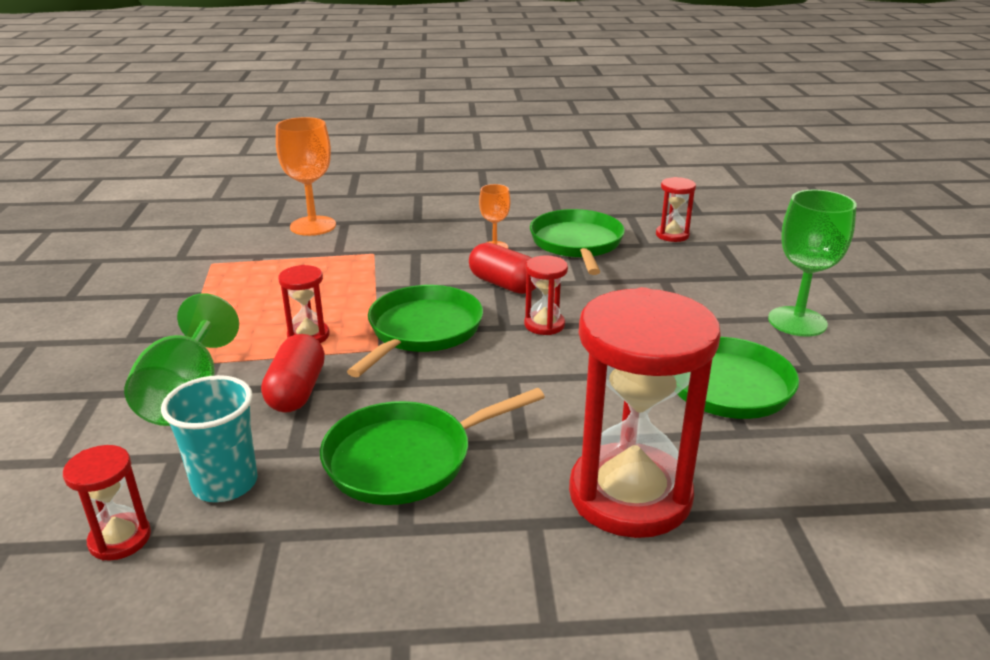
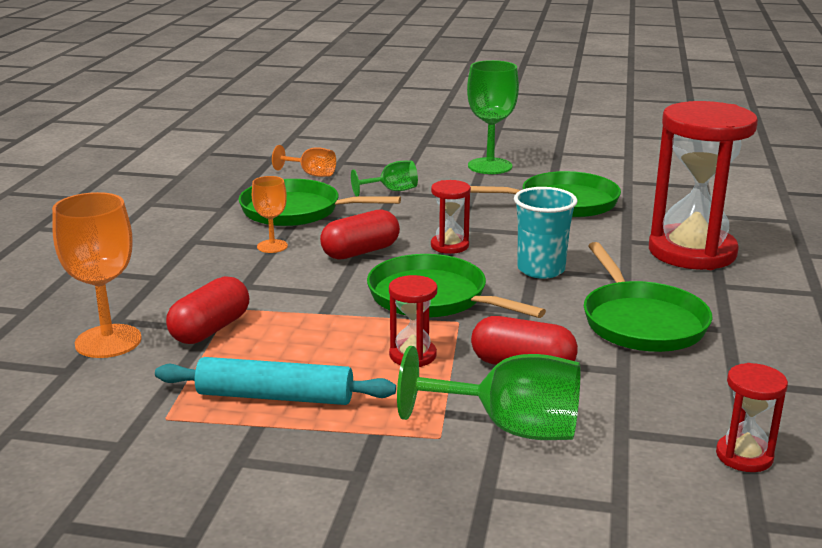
camera: 75 degrees left, 5 degrees down
turquoise cup [161,375,258,502] -> turquoise cup moved to [514,187,577,279]
red hourglass [656,177,696,242] -> orange goblet [272,145,336,177]
none -> turquoise rolling pin [155,357,396,405]
none -> red capsule [166,276,249,344]
none -> green goblet [351,161,418,197]

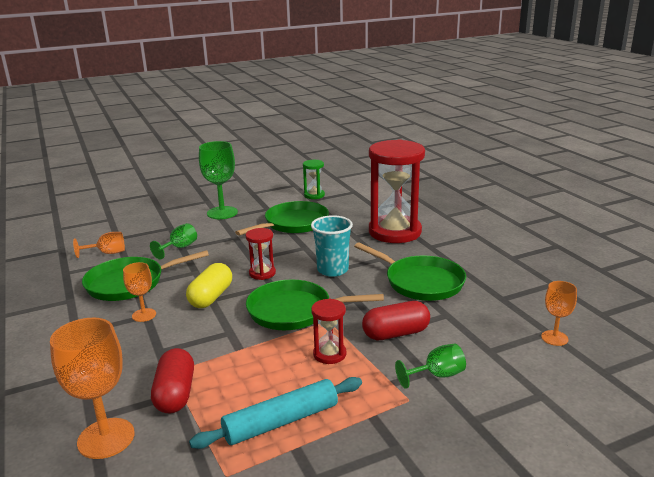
camera: 35 degrees left, 0 degrees up
red capsule [320,209,400,260] -> yellow capsule [186,263,232,308]
green goblet [397,346,581,440] -> green goblet [395,344,466,389], size x0.57
red hourglass [716,363,788,472] -> orange goblet [541,281,577,346]
none -> green hourglass [303,160,325,199]

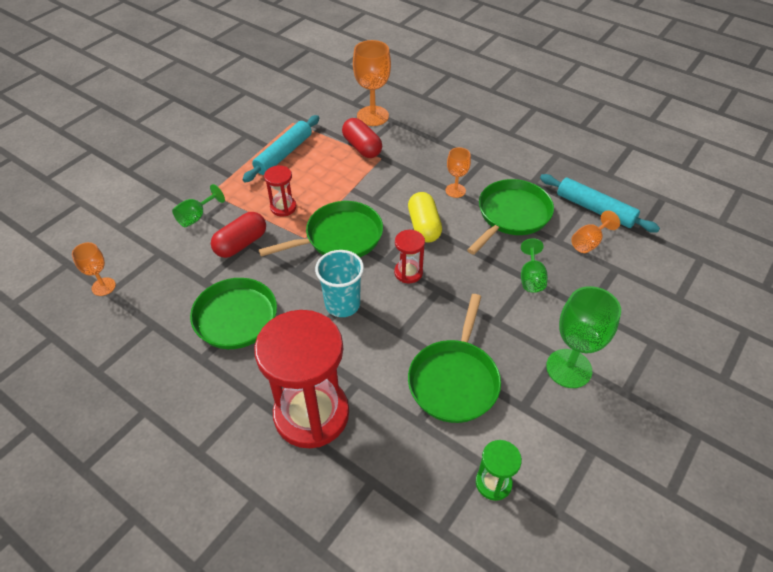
camera: 150 degrees right, 25 degrees up
none -> turquoise rolling pin [540,174,660,233]

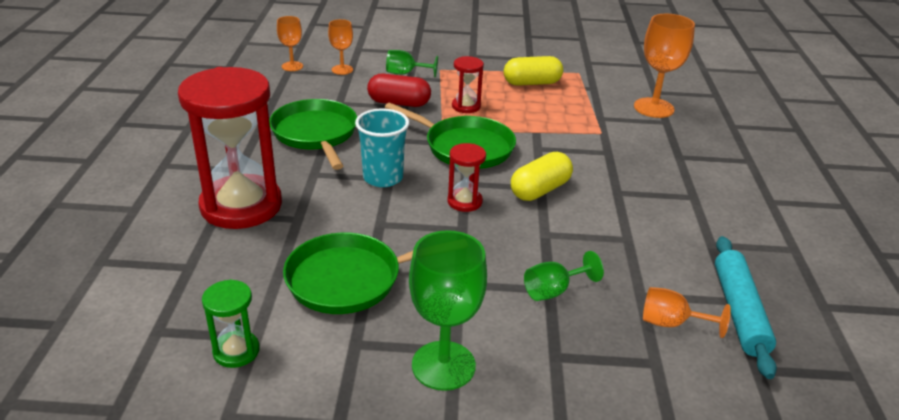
camera: 55 degrees right, 15 degrees down
turquoise rolling pin [242,115,319,182] -> yellow capsule [504,56,563,86]
red capsule [342,118,382,158] -> none
orange goblet [446,147,471,198] -> orange goblet moved to [328,19,353,75]
green pan [467,179,554,255] -> none

